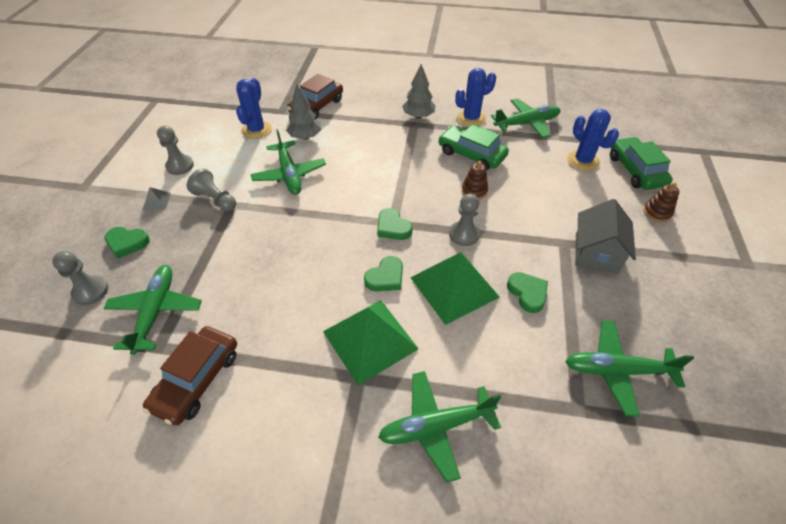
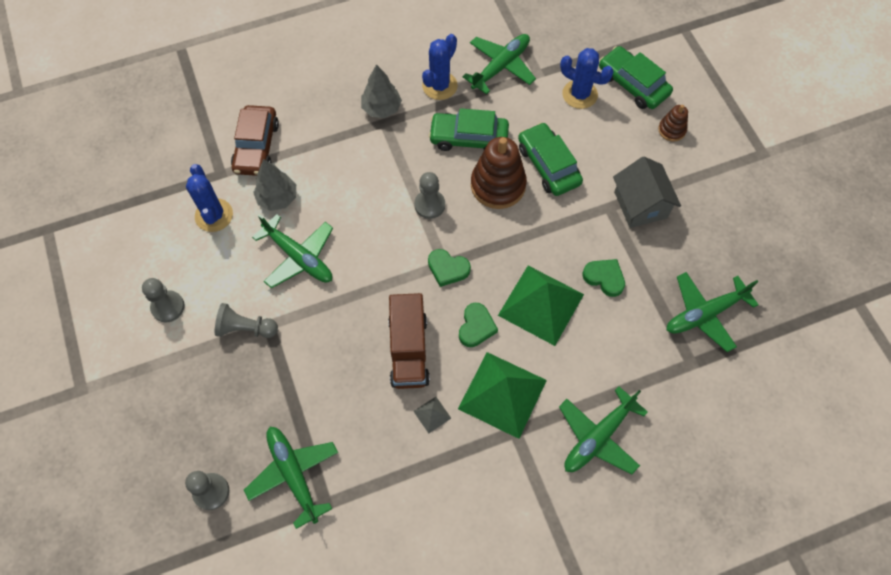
camera: 30 degrees left, 15 degrees up
green heart [105,227,150,259] -> none
grey pyramid [143,187,171,210] -> grey pyramid moved to [413,397,451,434]
brown car [143,326,237,425] -> none
grey pawn [449,194,480,246] -> grey pawn moved to [414,172,445,219]
brown stacking toy [462,161,488,200] -> brown stacking toy [471,137,527,209], size x1.93
none -> brown truck [388,293,430,389]
none -> green car [518,122,583,196]

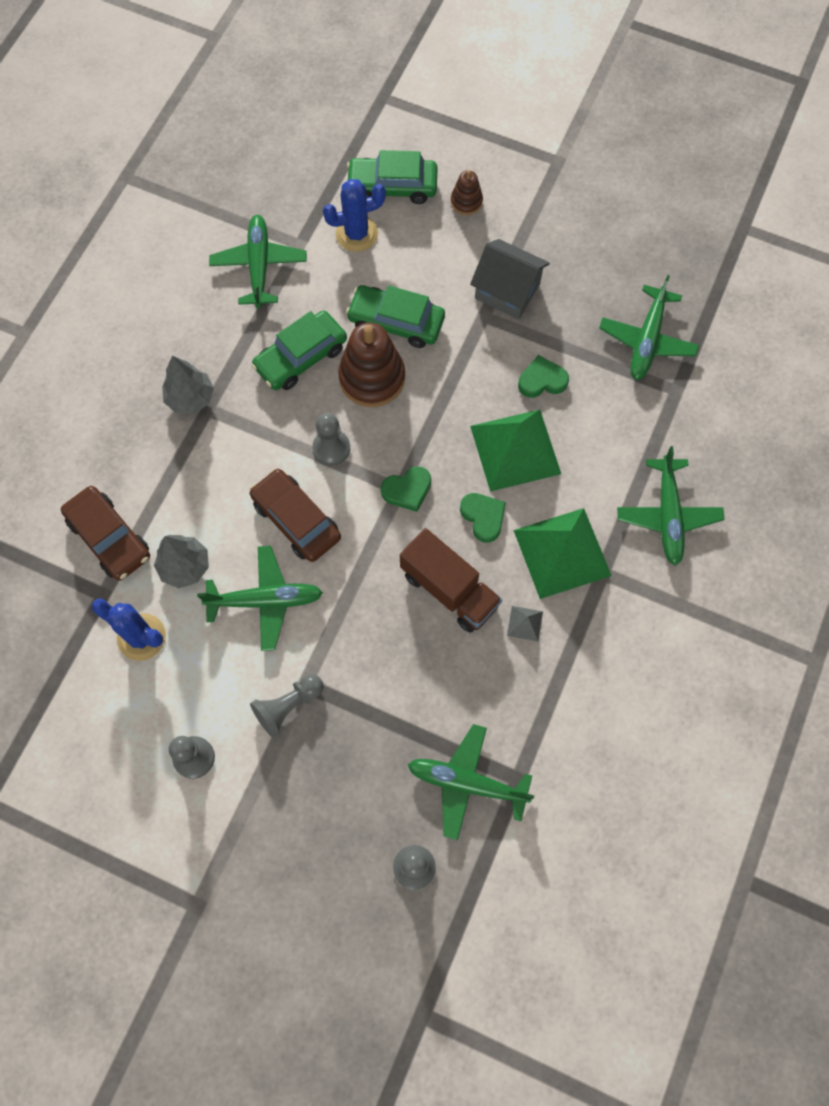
camera: 45 degrees left, 5 degrees up
blue cactus [422,34,458,100] -> none
none -> brown car [250,469,341,562]

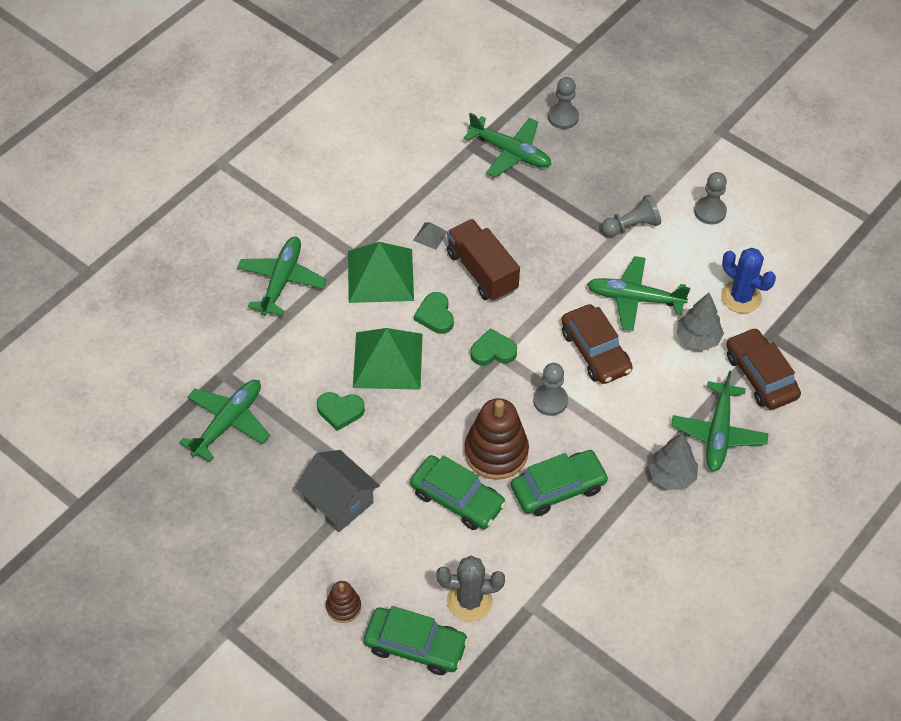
camera: 165 degrees left, 15 degrees down
green plane [209,215,307,308] -> green plane moved to [671,371,769,472]
blue cactus [323,179,386,252] -> grey cactus [436,556,505,622]

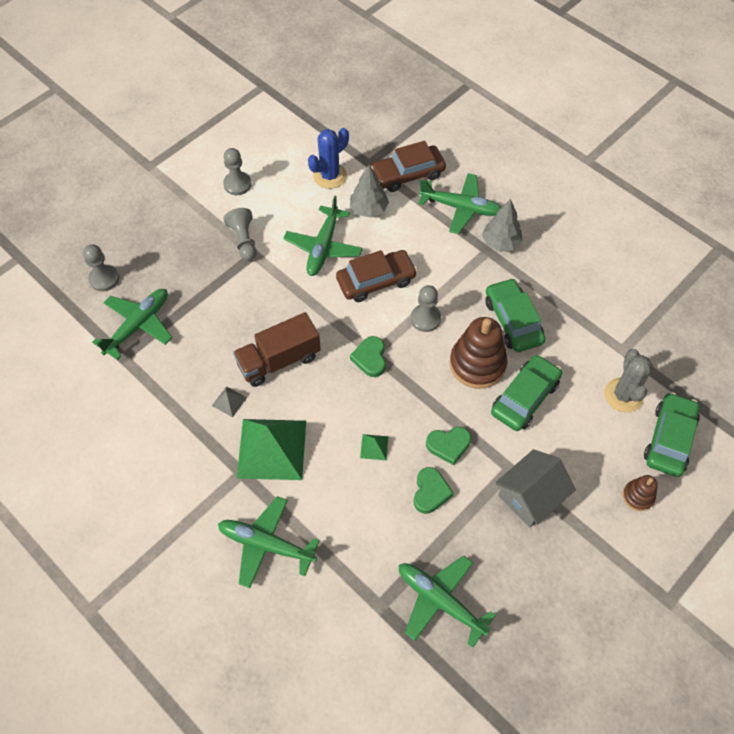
camera: 85 degrees left, 5 degrees up
green pyramid [353,328,422,390] -> green pyramid [360,434,389,460], size x0.41
green heart [414,292,454,334] -> green heart moved to [426,427,471,465]

